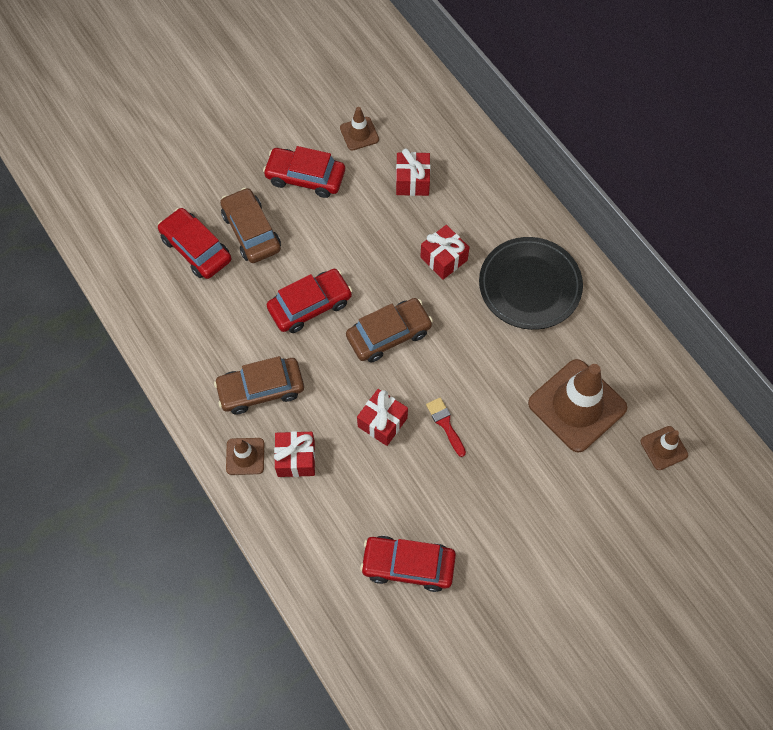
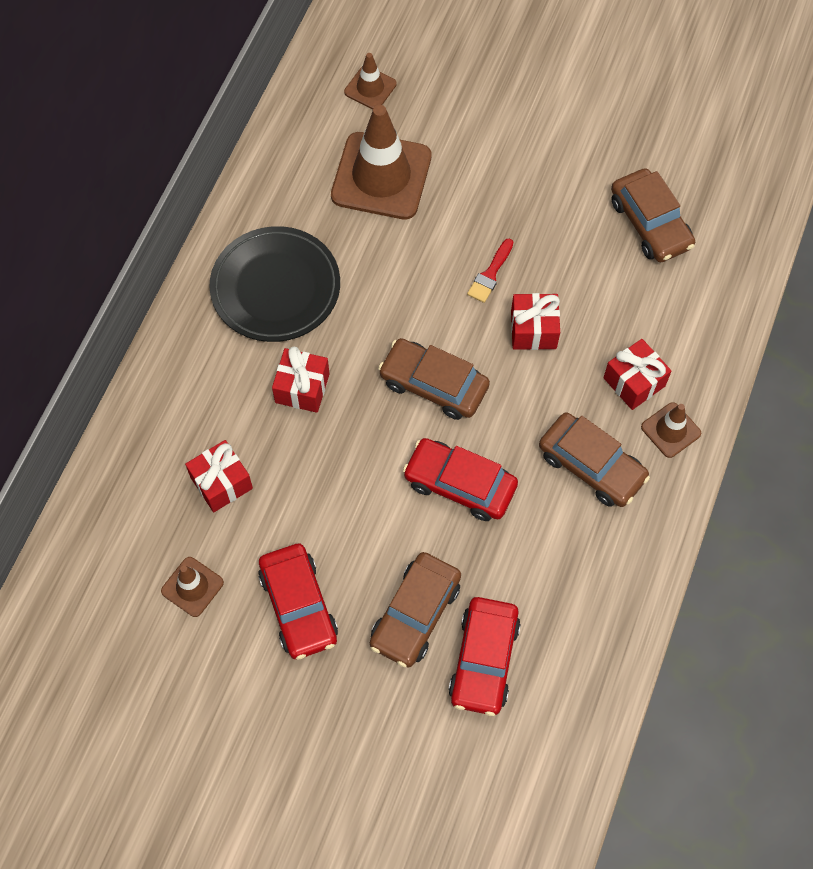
camera: 125 degrees left, 0 degrees up
red car [360,536,456,592] -> brown car [611,168,695,262]

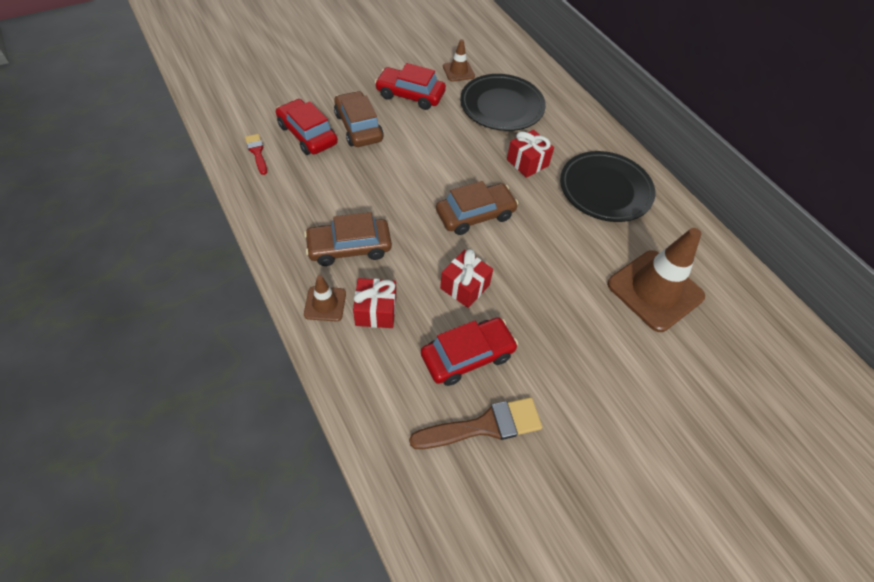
camera: 125 degrees right, 10 degrees down
red gift [185,440,253,512] -> black plate [460,74,546,131]
brown traffic cone [344,53,397,109] -> none
red car [403,438,518,521] -> red car moved to [421,317,518,386]
red brush [467,238,513,303] -> red brush moved to [245,134,267,175]
brown car [611,168,695,262] -> brown brush [409,397,542,449]

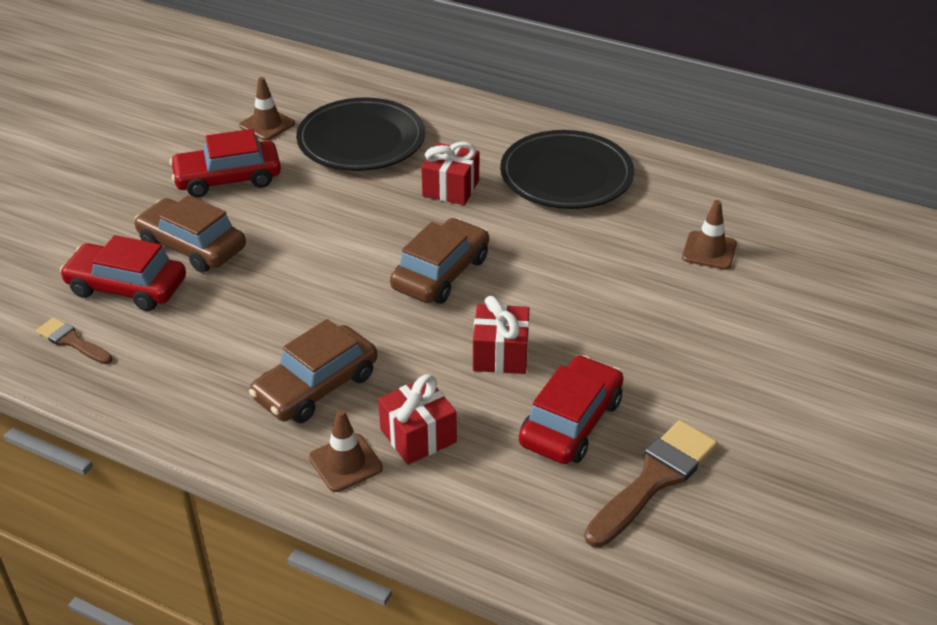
camera: 30 degrees left, 15 degrees down
red brush [245,134,267,175] -> brown brush [36,318,113,364]
brown traffic cone [607,228,705,332] -> brown traffic cone [682,200,737,270], size x0.49

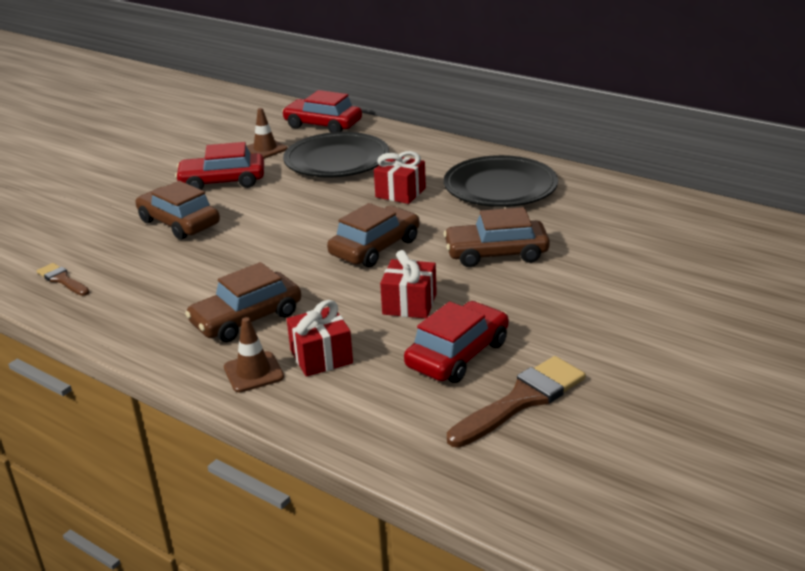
camera: 10 degrees right, 10 degrees down
red car [60,235,186,311] -> red car moved to [282,90,362,132]
brown traffic cone [682,200,737,270] -> none
none -> brown car [443,207,550,267]

